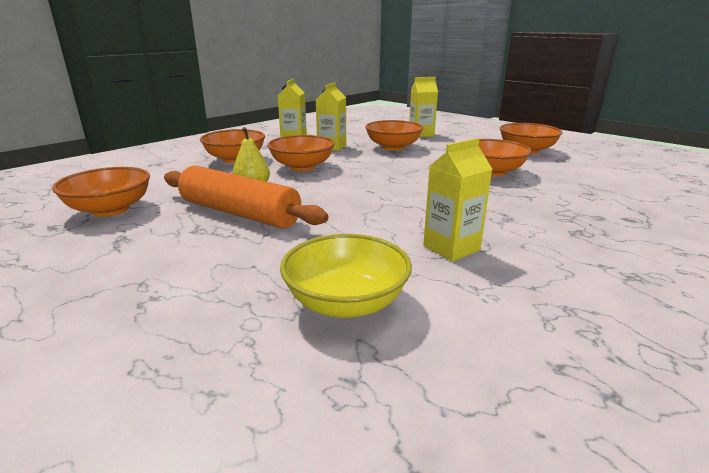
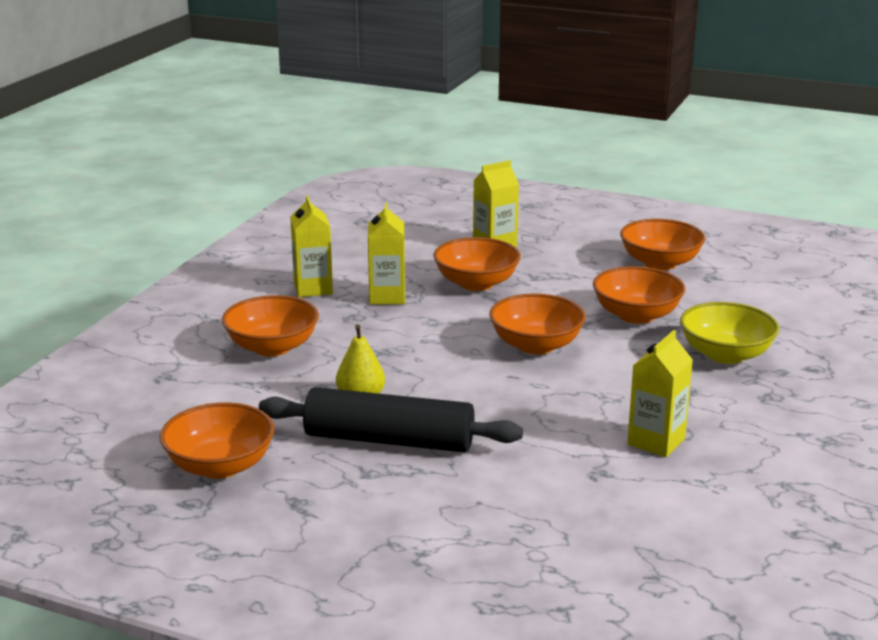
camera: 20 degrees left, 0 degrees up
orange rolling pin [164,165,329,228] -> black rolling pin [259,387,523,452]
orange bowl [267,135,335,171] -> orange bowl moved to [489,293,586,355]
yellow bowl [280,234,412,318] -> yellow bowl moved to [680,302,779,364]

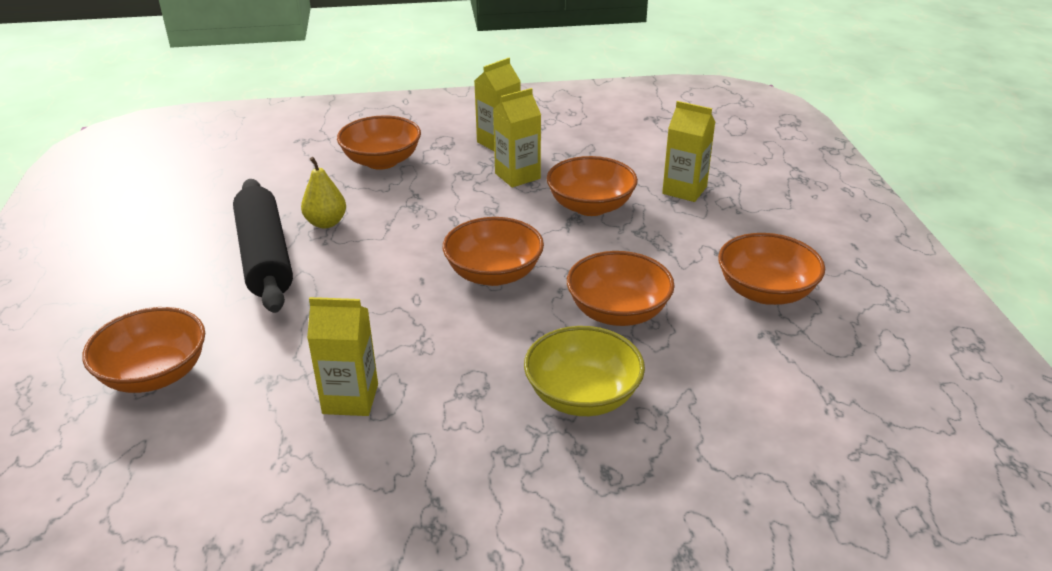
camera: 60 degrees right, 10 degrees up
orange bowl [160,402,274,479] -> orange bowl moved to [82,307,205,393]

